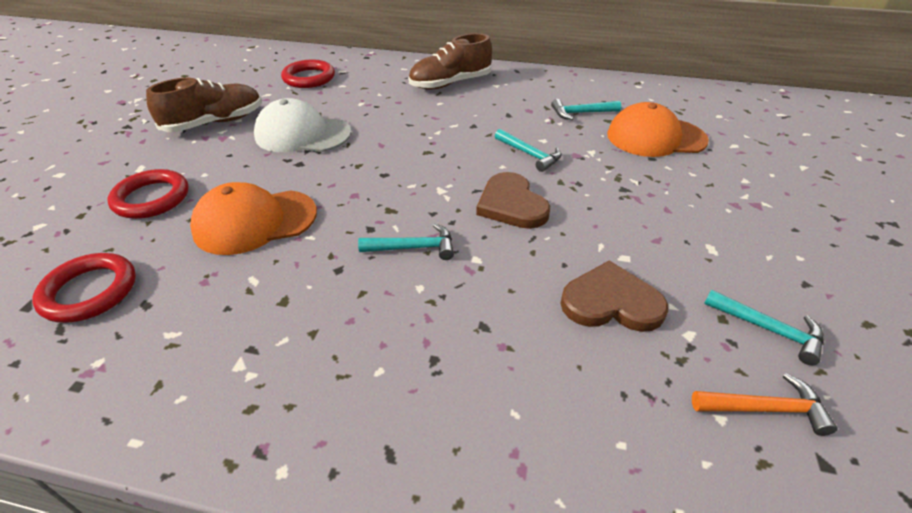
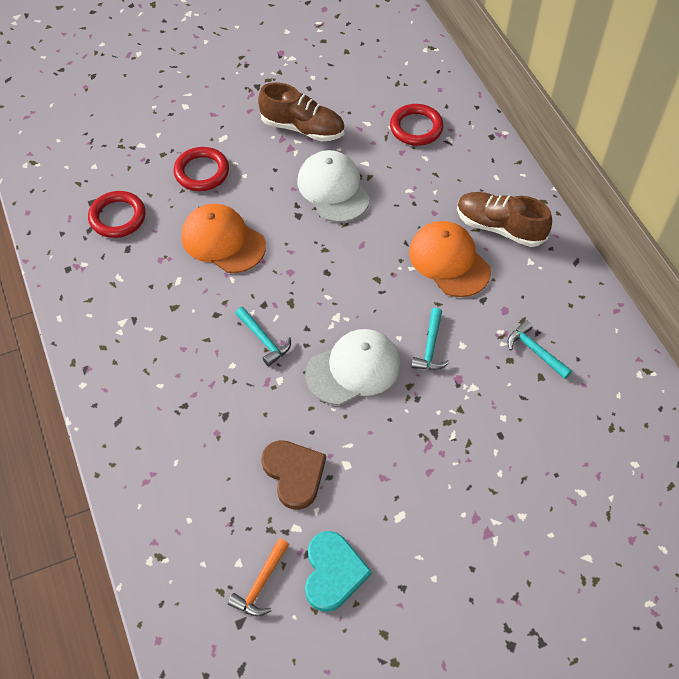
camera: 55 degrees right, 15 degrees up
brown heart [476,172,550,229] -> white cap [305,329,401,406]
orange cap [607,102,709,157] -> orange cap moved to [409,221,491,297]
orange hammer [692,373,838,436] -> orange hammer turned 60 degrees clockwise [228,538,289,616]
turquoise hammer [704,289,824,365] -> turquoise heart [305,531,372,612]

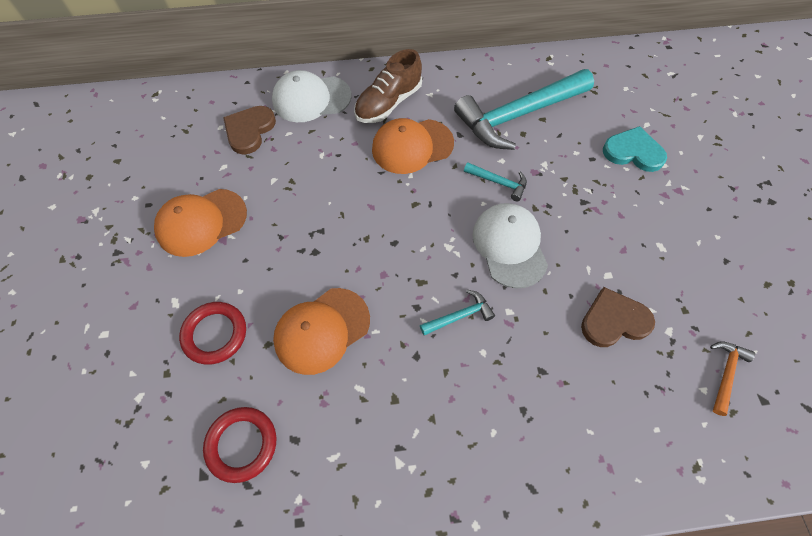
camera: 75 degrees left, 5 degrees up
orange hammer [228,538,289,616] -> orange hammer turned 105 degrees counterclockwise [710,341,755,416]
brown shoe [258,82,345,141] -> orange cap [154,189,247,257]
white cap [297,150,370,222] -> white cap moved to [272,70,351,122]
turquoise heart [305,531,372,612] -> turquoise heart moved to [603,126,667,172]
red ring [390,104,444,146] -> brown heart [223,106,276,155]
turquoise hammer [508,320,572,379] -> turquoise hammer [454,69,594,150], size x2.37

